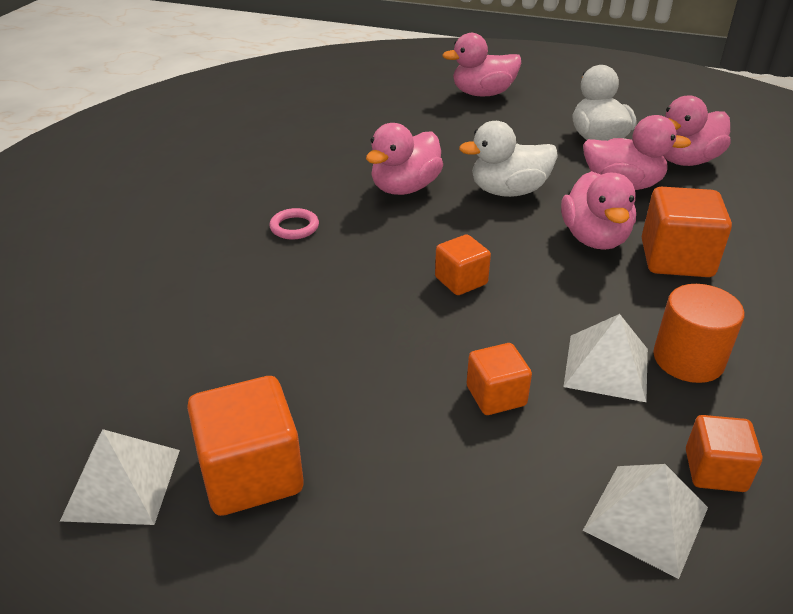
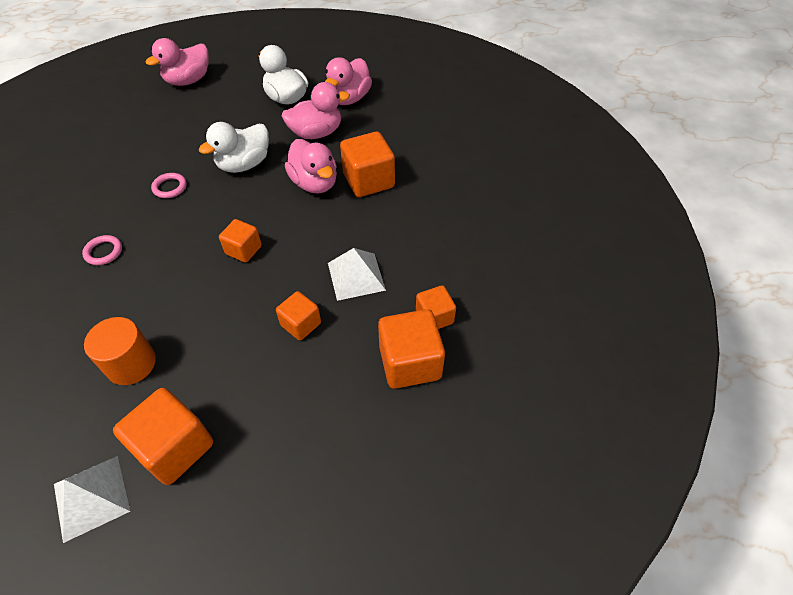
camera: 30 degrees left, 15 degrees up
pink duck [366,123,443,195] -> pink ring [151,173,187,198]
white pyramid [583,464,708,579] -> orange cube [378,309,445,389]
orange cylinder [653,284,745,383] -> orange cylinder moved to [84,317,156,385]

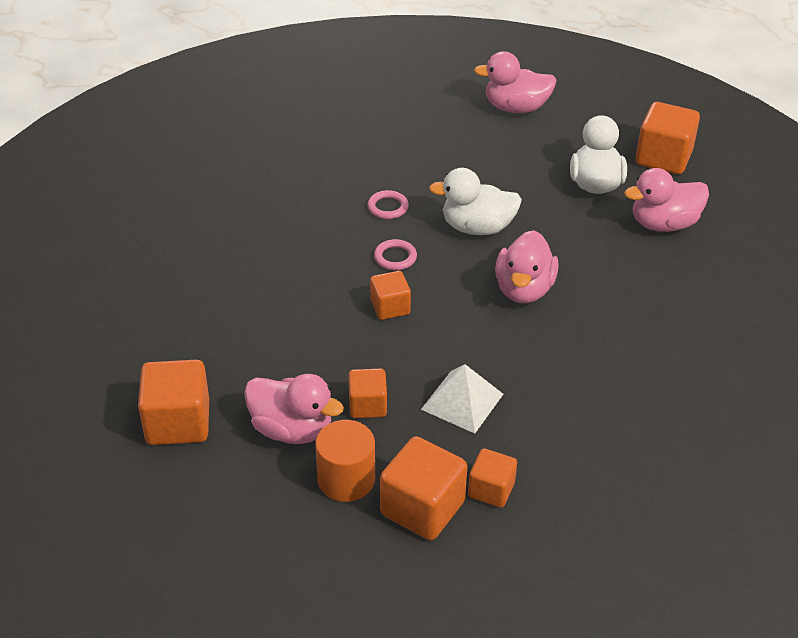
camera: 45 degrees right, 10 degrees down
white pyramid [54,456,130,543] -> none
pink ring [82,235,122,265] -> pink ring moved to [374,239,417,270]
orange cylinder [84,317,156,385] -> orange cylinder moved to [315,420,375,502]
pink duck [282,82,350,139] -> pink duck moved to [244,374,344,444]
orange cube [340,132,395,197] -> orange cube moved to [636,102,700,174]

